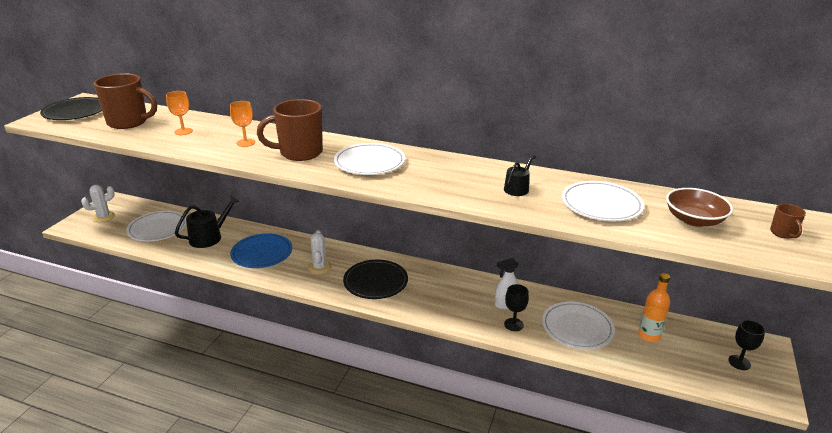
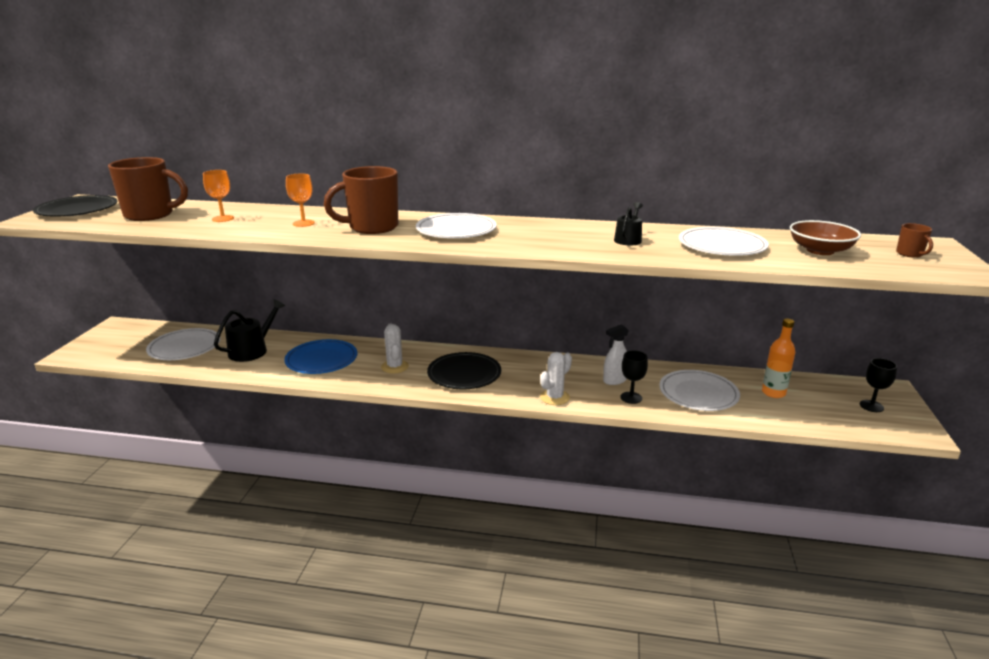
camera: 10 degrees left, 5 degrees down
white cactus [81,185,115,222] -> white cactus moved to [540,352,572,405]

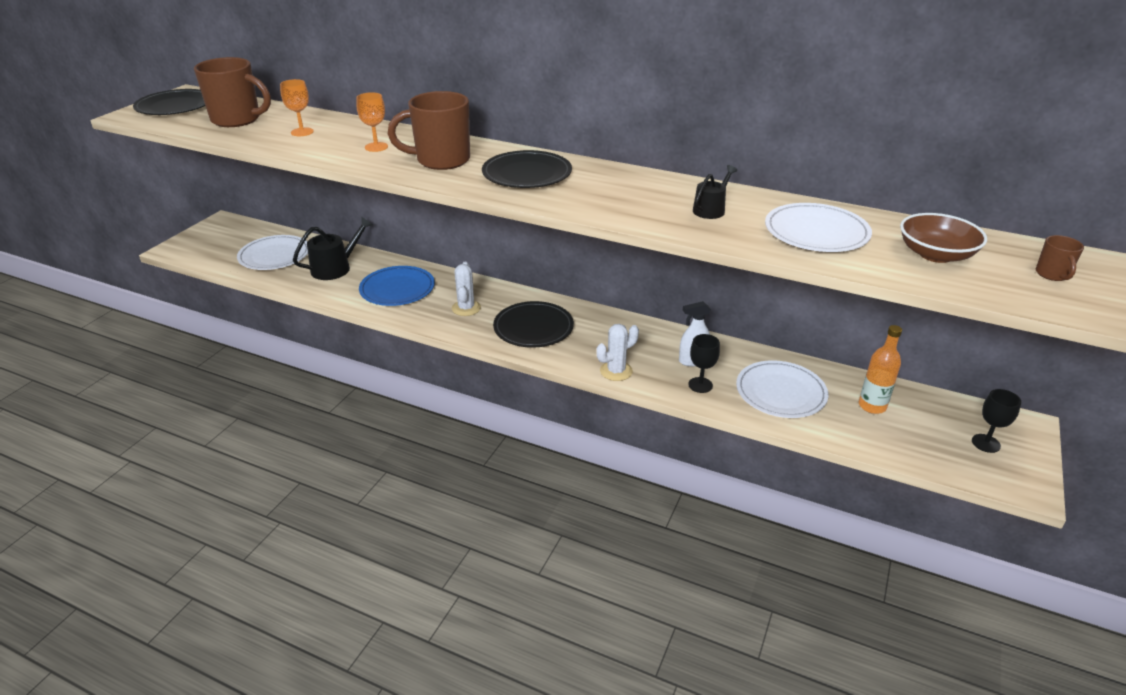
camera: 15 degrees right, 10 degrees up
white plate [416,213,497,238] -> black plate [482,150,572,188]

